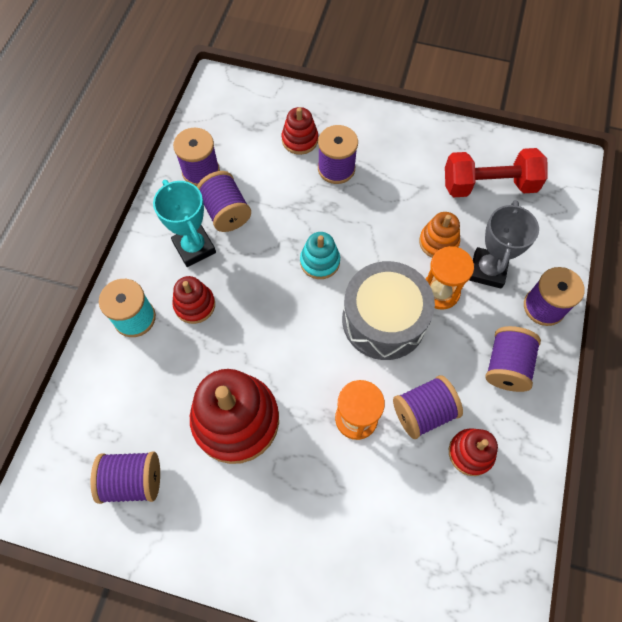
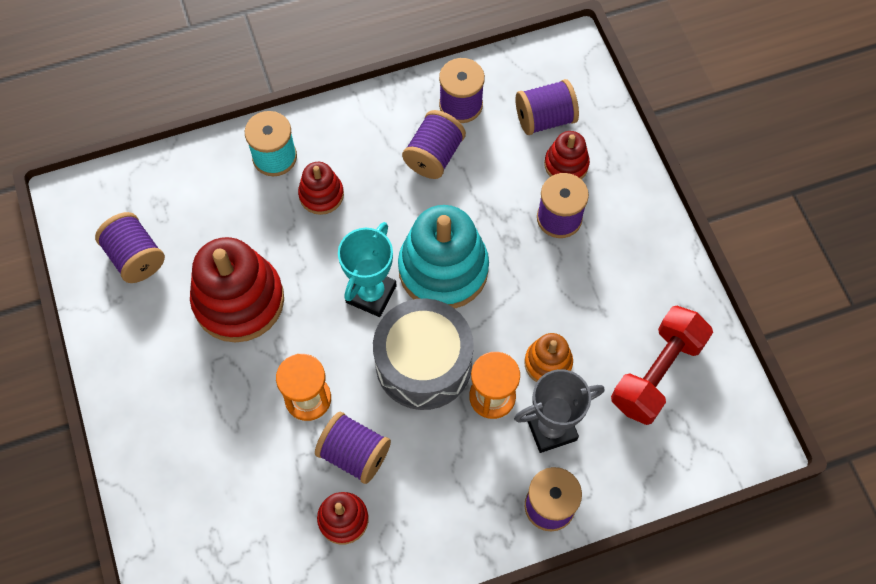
camera: 55 degrees right, 0 degrees up
turquoise trophy [153,180,216,267] -> turquoise trophy moved to [338,222,397,317]
turquoise stacking toy [300,232,340,279] -> turquoise stacking toy [398,205,489,309], size x1.95
red dumbbell [445,148,548,197] -> red dumbbell turned 75 degrees clockwise [611,306,713,425]
purple spool [486,326,541,392] -> purple spool moved to [515,79,579,135]

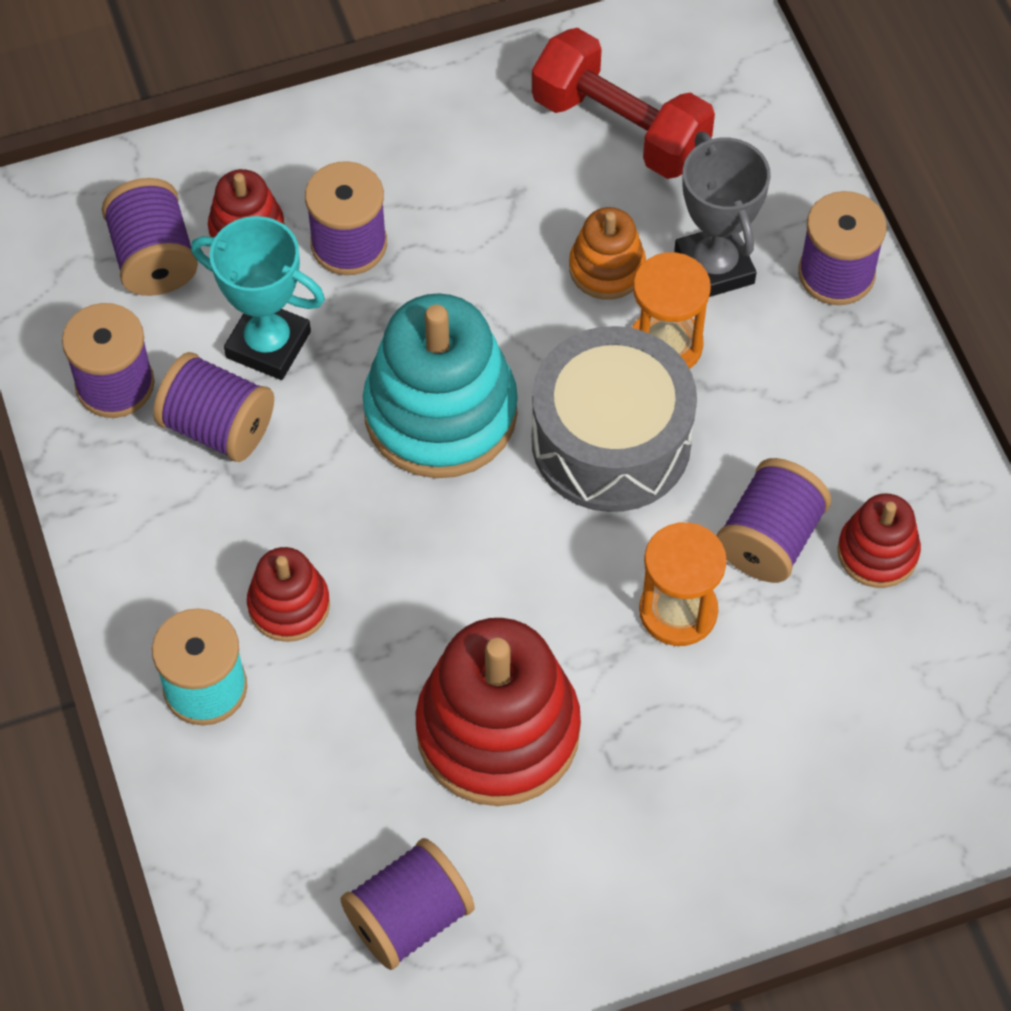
camera: 90 degrees left, 5 degrees down
turquoise trophy [338,222,397,317] -> turquoise trophy moved to [191,216,325,380]

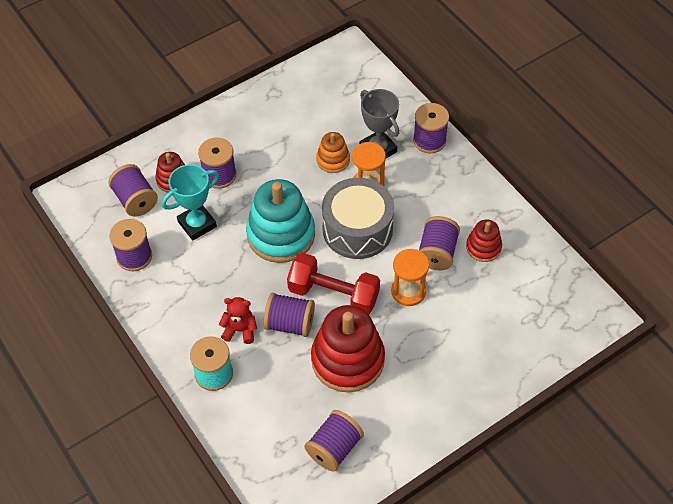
camera: 15 degrees left, 5 degrees down
purple spool [153,352,274,462] -> purple spool moved to [263,293,315,337]
turquoise trophy [191,216,325,380] -> turquoise trophy turned 45 degrees counterclockwise [162,164,219,240]
red stacking toy [247,547,330,642] -> red teddy bear [219,297,257,344]
red dumbbell [532,28,715,179] -> red dumbbell moved to [287,253,380,314]

